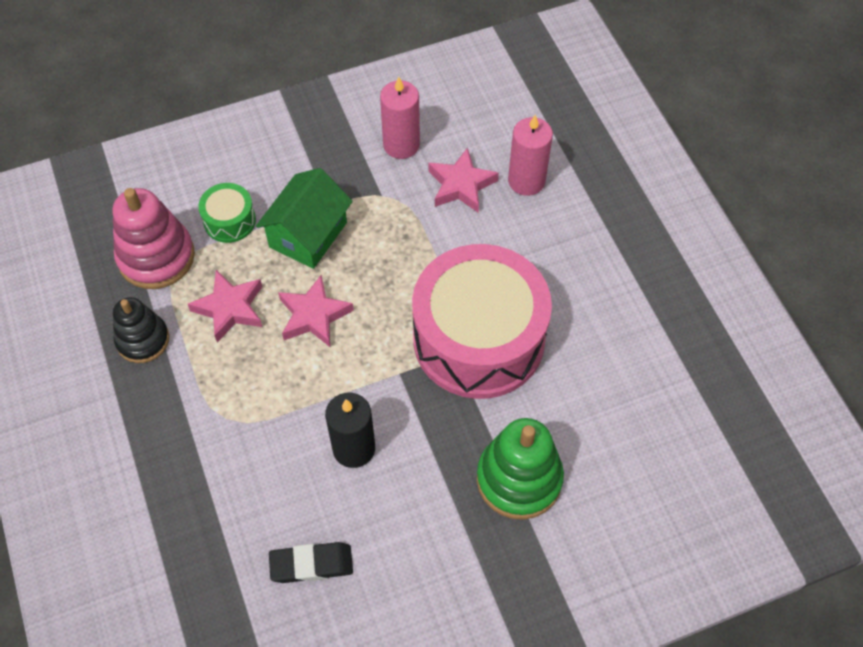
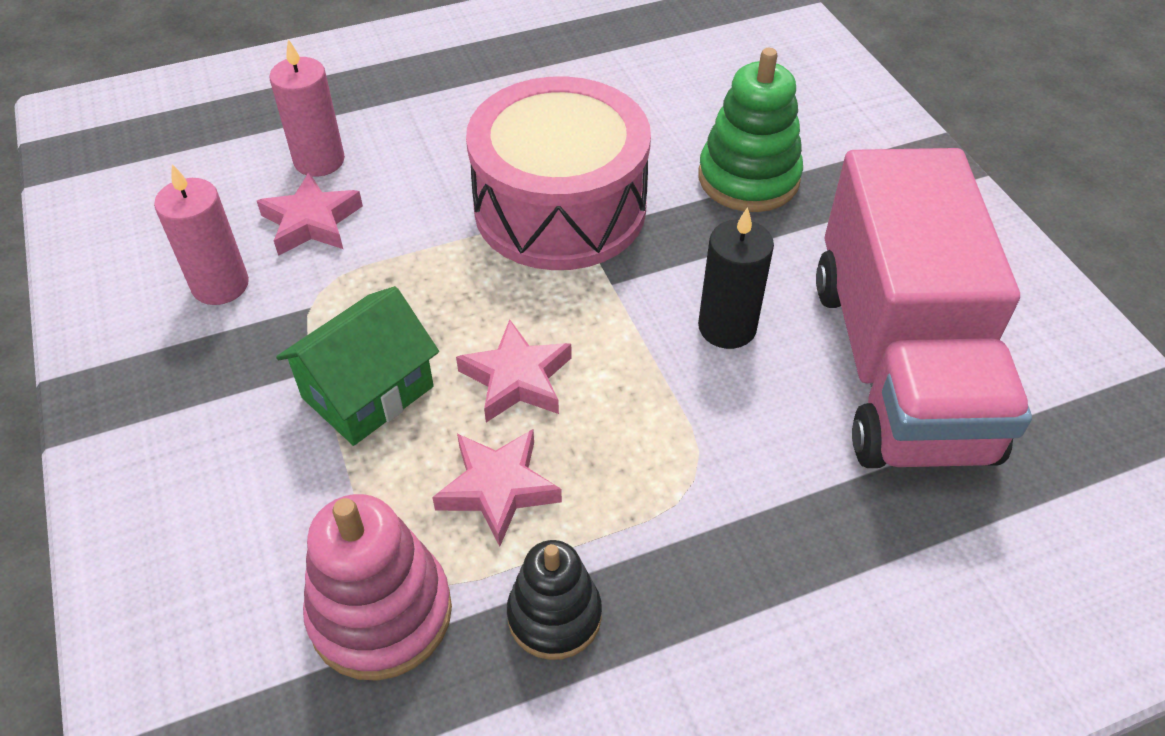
camera: 90 degrees left, 10 degrees down
green drum [198,183,256,243] -> none
green house [256,168,353,269] -> green house turned 75 degrees counterclockwise [276,286,439,446]
black eraser [269,542,353,583] -> pink truck [816,148,1032,468]

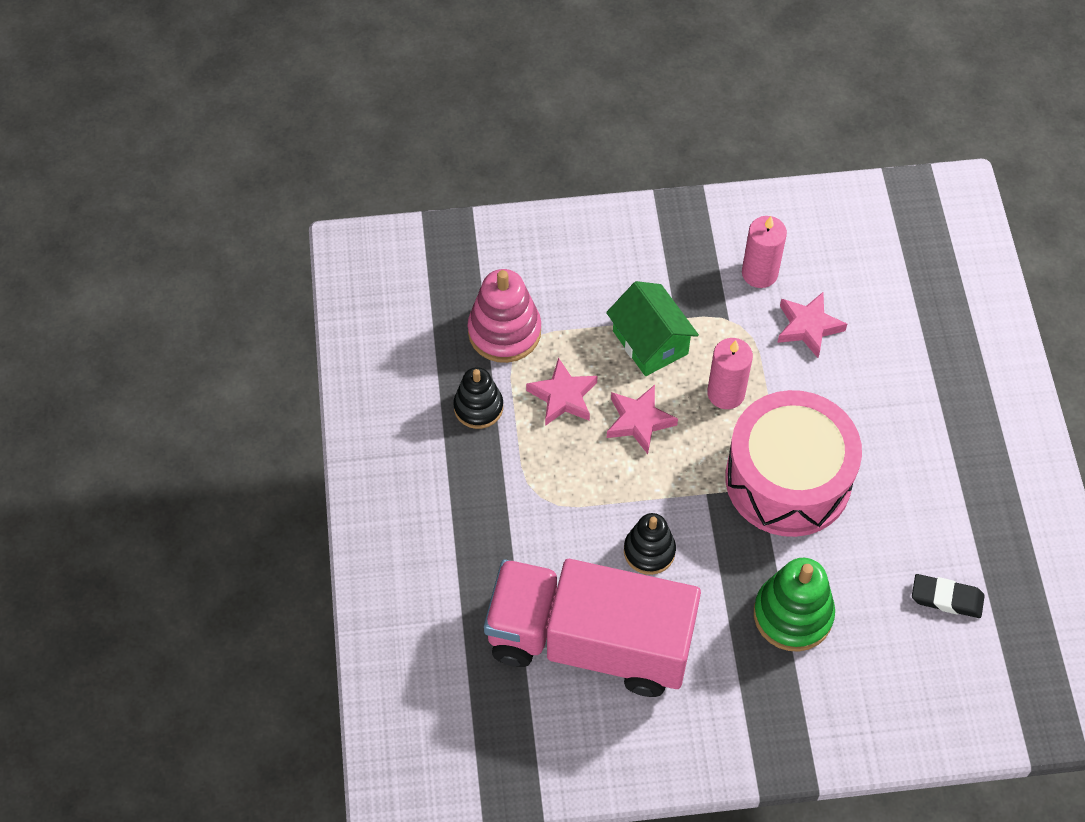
camera: 105 degrees right, 10 degrees up
pink candle [269,39,345,177] -> pink candle moved to [707,338,753,409]
black candle [698,207,774,349] -> black stacking toy [624,513,676,575]
none -> black eraser [912,574,985,618]

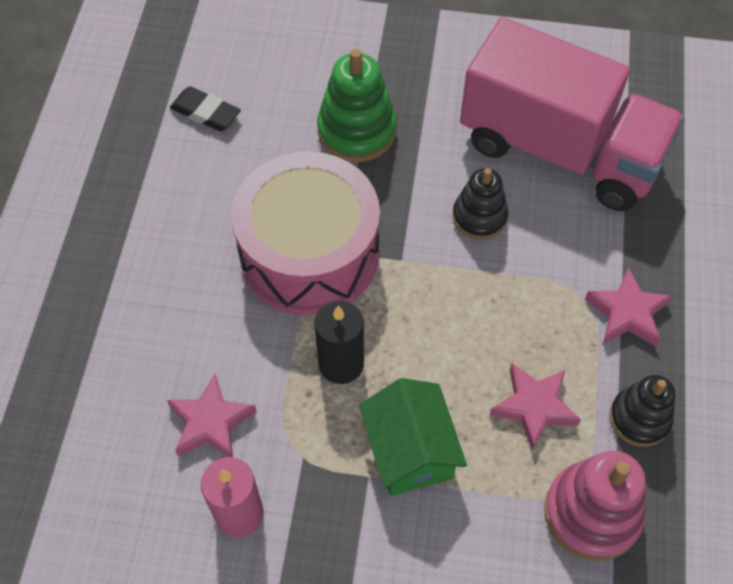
camera: 165 degrees left, 0 degrees up
pink star [607,385,678,454] -> pink star moved to [585,267,672,346]
pink candle [707,338,753,409] -> black candle [315,301,364,384]

